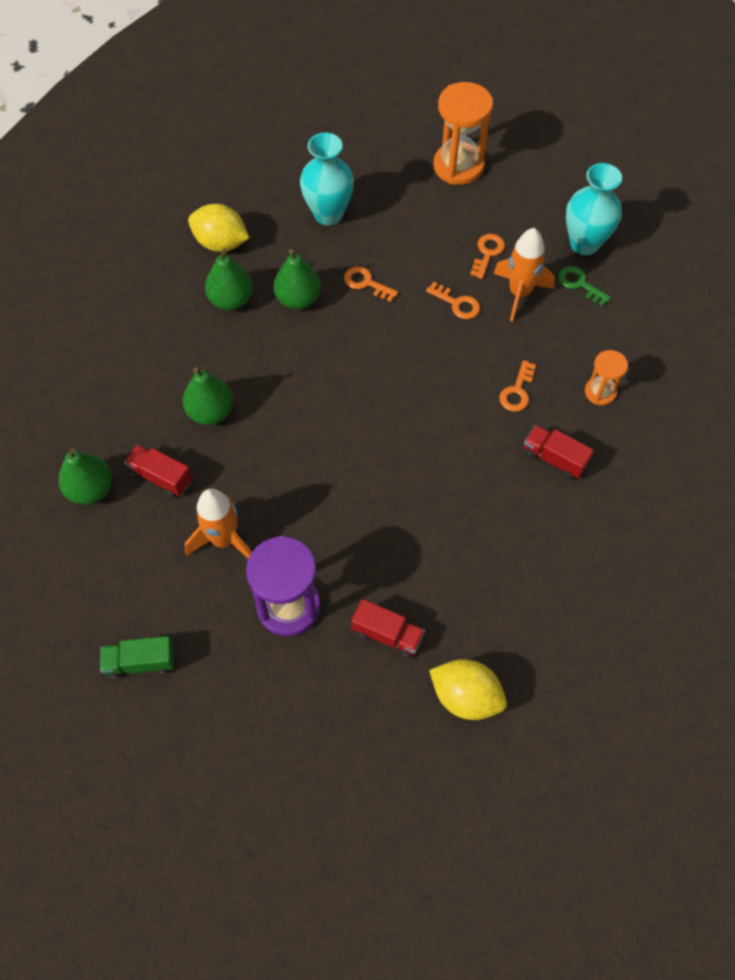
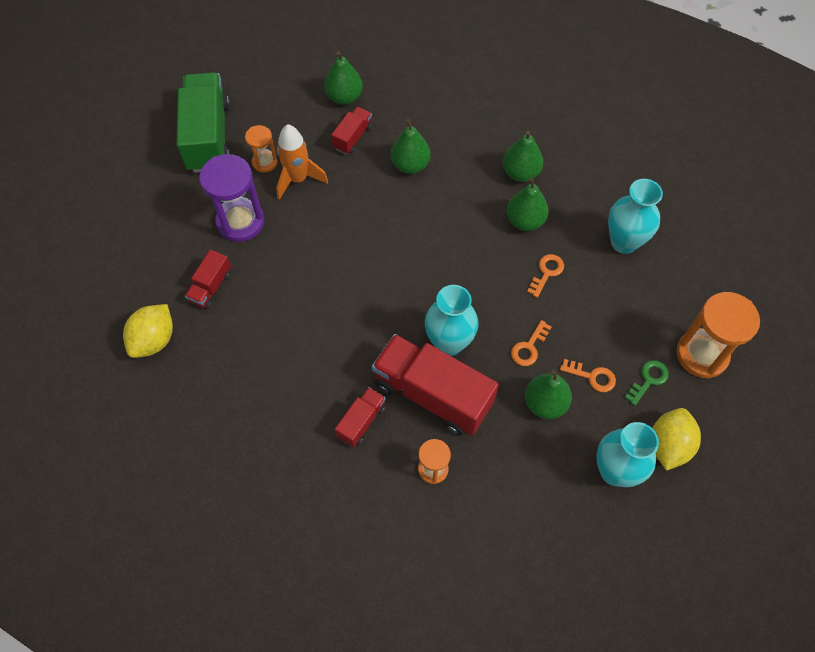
camera: 90 degrees right, 0 degrees up
green truck [100,636,174,679] -> green truck [176,72,230,173], size x2.06
yellow lemon [188,204,249,252] -> yellow lemon moved to [653,408,701,471]
orange rocket [493,228,555,322] -> green pear [525,370,572,419]
orange key [499,360,536,412] -> red truck [372,334,499,436]
green key [558,266,611,306] -> green key moved to [625,360,669,406]
none -> orange hourglass [245,125,278,173]
none -> turquoise vase [425,285,479,356]

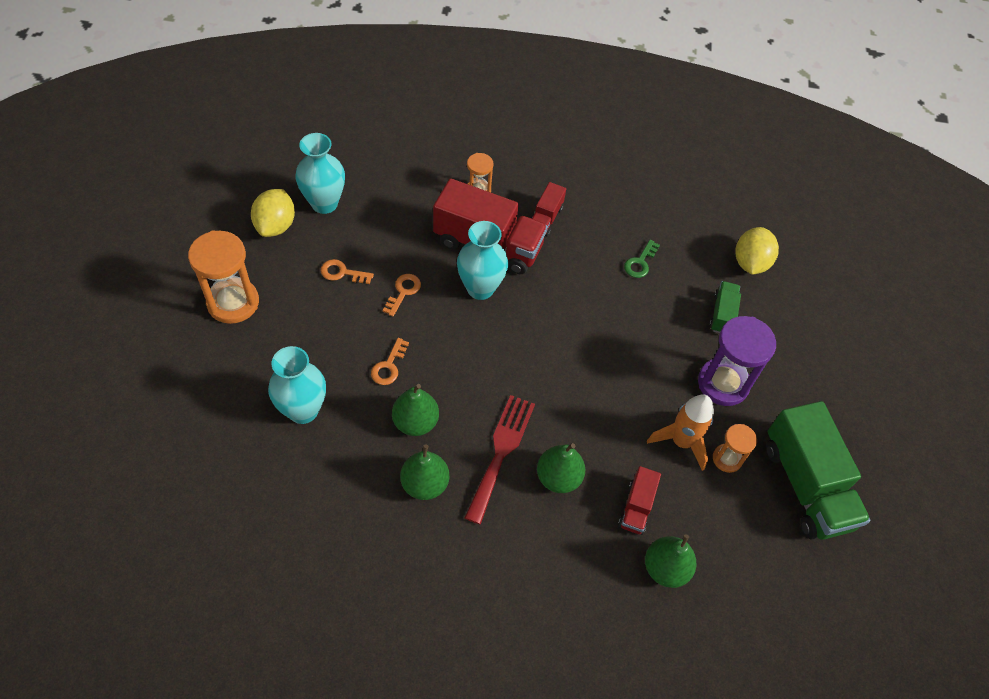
camera: 165 degrees right, 5 degrees down
red truck [185,250,231,309] -> green truck [709,281,741,333]
green pear [525,370,572,419] -> none
green key [625,360,669,406] -> green key moved to [624,240,660,278]
none -> red fork [465,395,535,524]

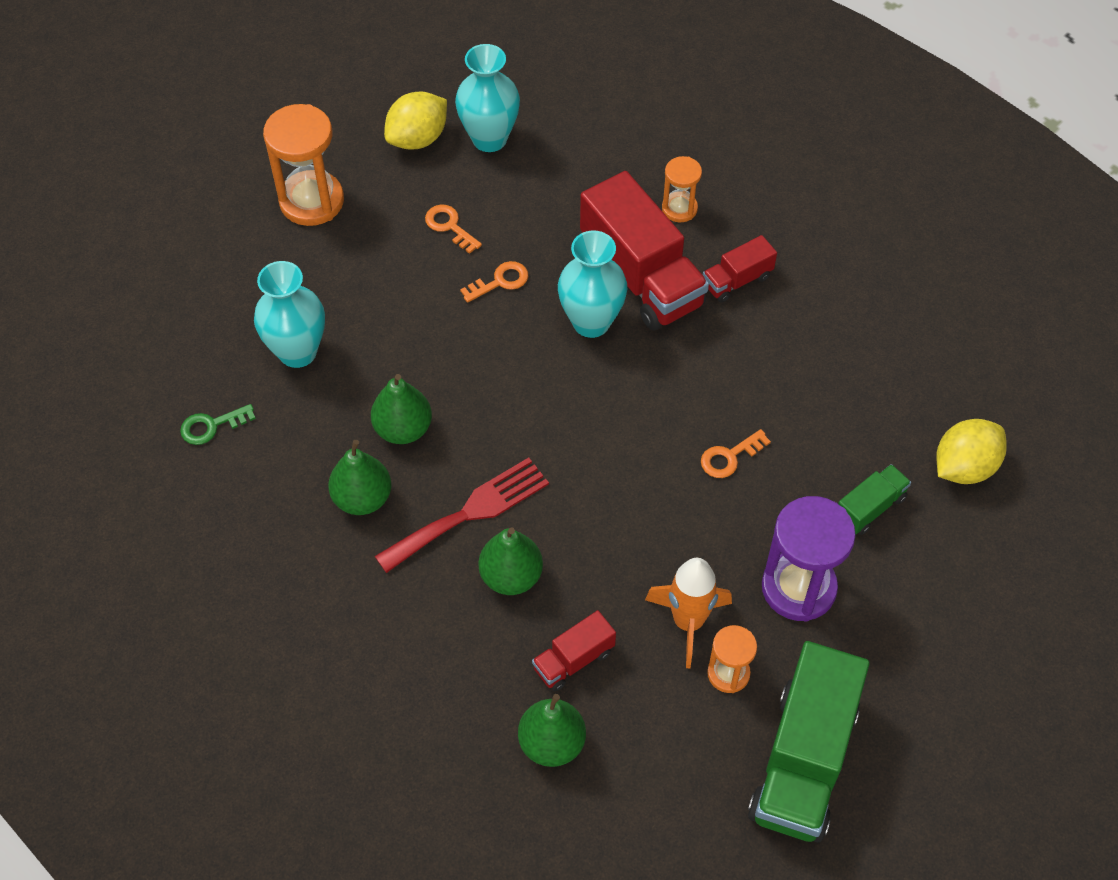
camera: 40 degrees right, 0 degrees up
orange key [371,338,409,385] -> orange key moved to [701,429,771,478]
green key [624,240,660,278] -> green key moved to [180,404,256,445]

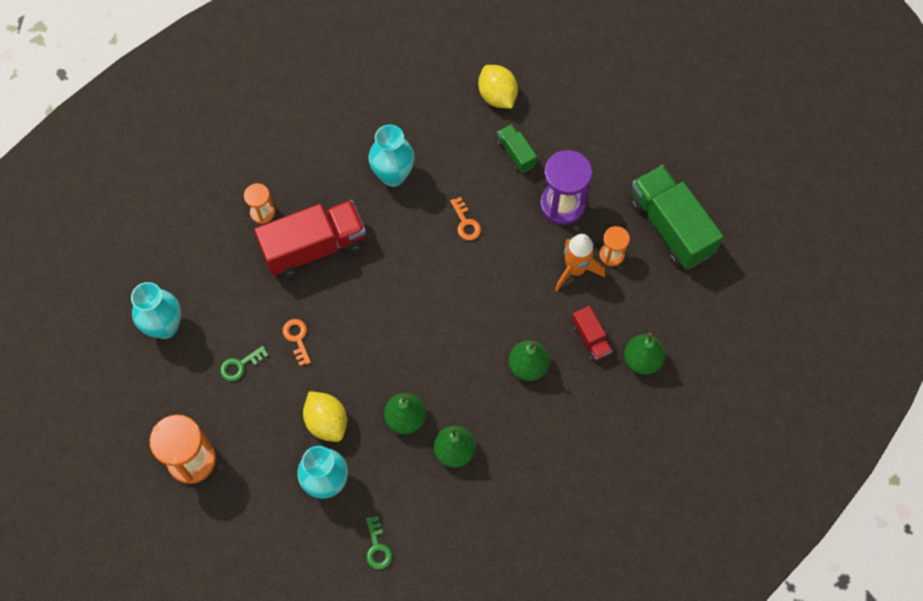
camera: 80 degrees left, 10 degrees up
red fork [375,457,549,573] -> none
yellow lemon [384,91,447,150] -> yellow lemon moved to [303,391,347,442]
orange key [425,205,482,254] -> green key [220,346,268,381]
turquoise vase [558,231,627,338] -> turquoise vase moved to [368,125,415,187]
red truck [703,235,777,303] -> none
green truck [748,641,869,842] -> green truck turned 150 degrees counterclockwise [629,165,723,269]

